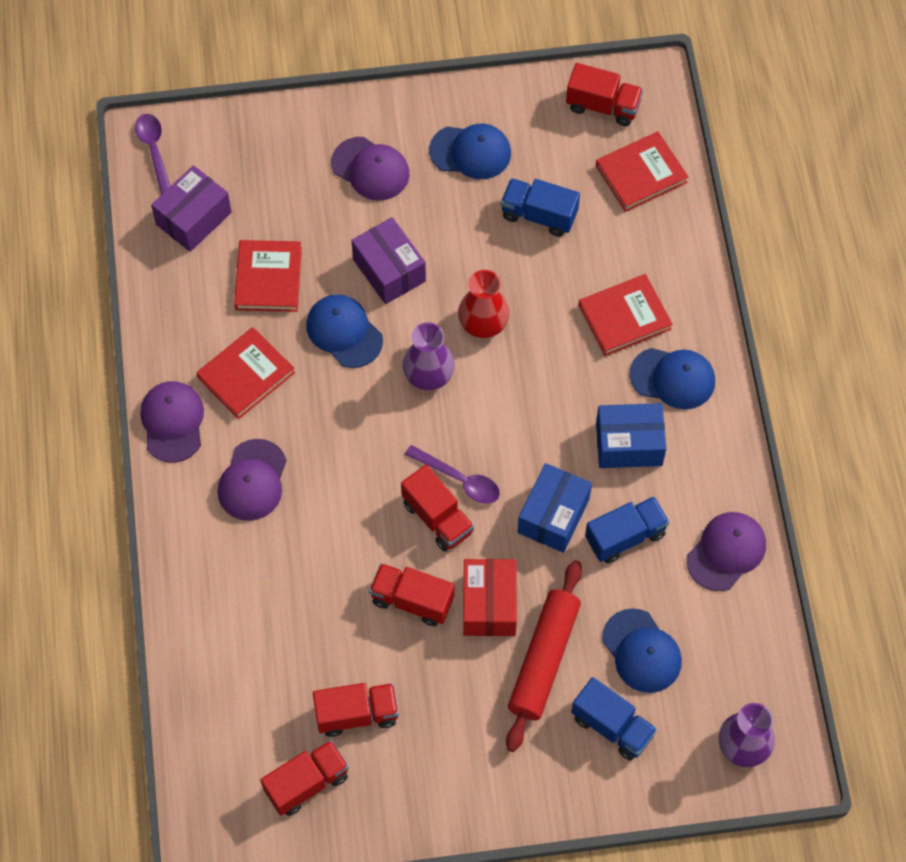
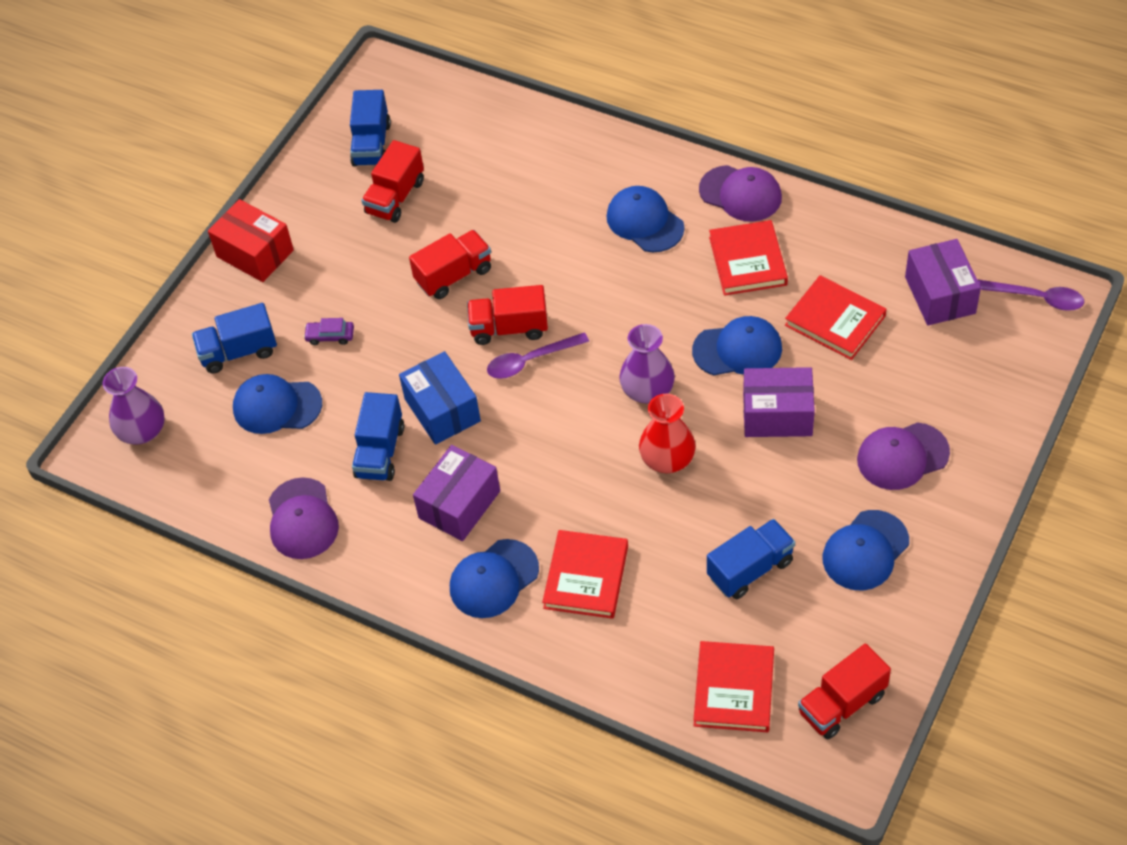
camera: 130 degrees right, 10 degrees down
purple cap [218,439,287,521] -> blue cap [607,186,684,252]
red truck [260,740,349,816] -> blue truck [350,90,391,167]
red box [463,559,517,636] -> red box moved to [208,199,294,282]
red rolling pin [506,560,582,752] -> purple car [304,318,354,345]
blue box [596,403,666,468] -> purple box [413,445,500,541]

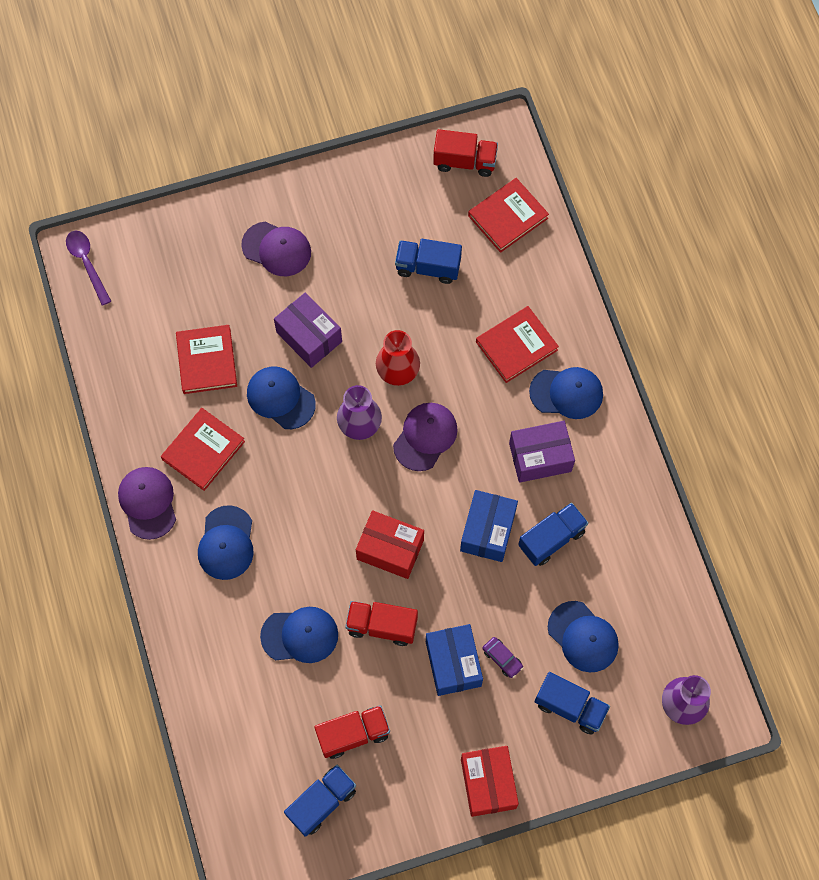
camera: 140 degrees left, 15 degrees up
purple cap [269,477,339,559] -> purple cap moved to [393,403,458,471]
red truck [467,285,548,345] -> red box [356,510,424,579]
purple spoon [487,332,589,379] -> none
blue cap [823,510,909,591] -> blue cap moved to [260,607,338,663]
purple box [905,239,981,325] -> none
none -> blue box [426,624,483,696]

